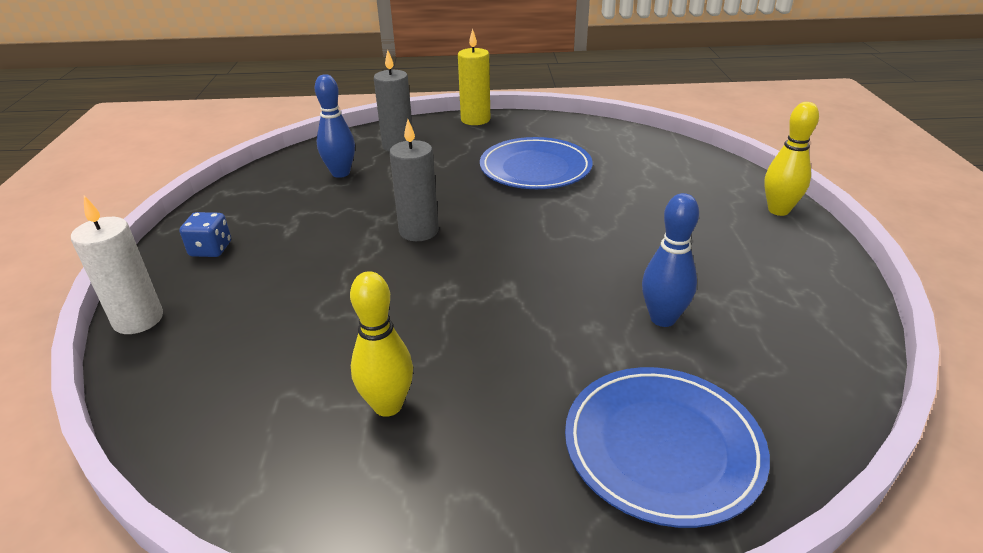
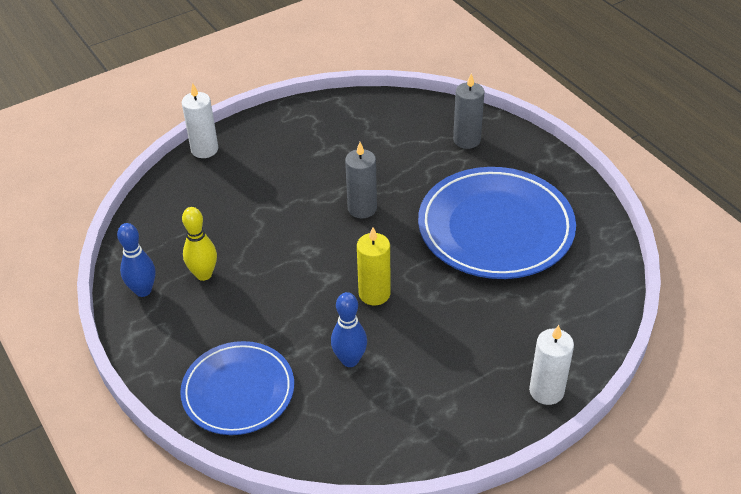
camera: 60 degrees right, 10 degrees up
blue dice [179,212,231,257] -> none
blue bowling pin [315,74,355,178] -> blue bowling pin moved to [117,223,155,297]
yellow candle [458,28,490,125] -> yellow candle moved to [357,227,391,305]
blue plate [480,137,593,189] -> blue plate [418,167,576,279], size x1.59
yellow bowling pin [764,102,819,216] -> white candle [529,325,574,405]

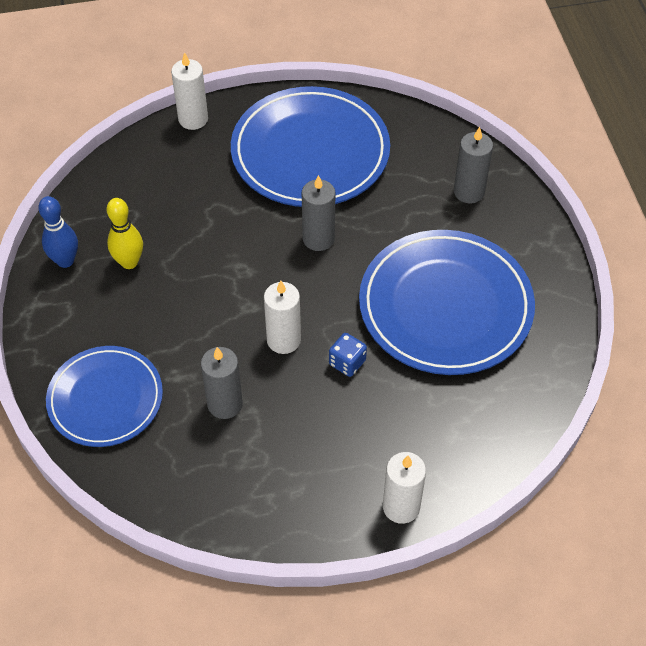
camera: 20 degrees right, 10 degrees up
blue bowling pin [331,292,367,367] -> grey candle [201,347,243,419]
yellow candle [357,227,391,305] -> white candle [264,281,301,354]
none -> blue plate [231,86,390,207]
none -> blue dice [329,333,367,377]

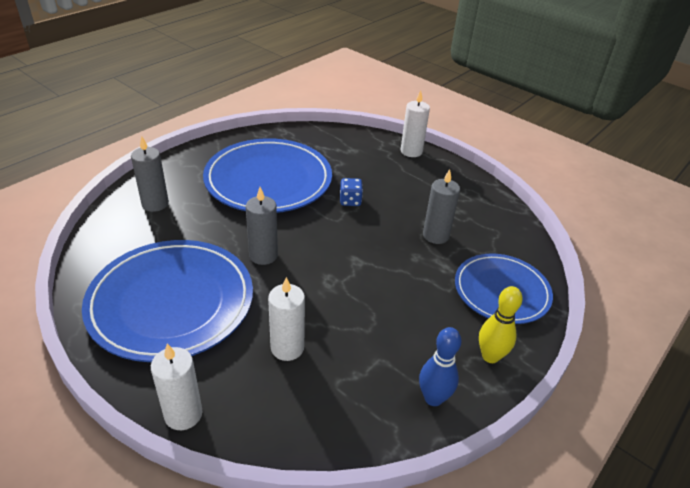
camera: 130 degrees left, 15 degrees down
yellow bowling pin [107,198,143,269] -> yellow bowling pin moved to [479,286,523,363]
white candle [264,281,301,354] -> white candle moved to [268,277,305,361]

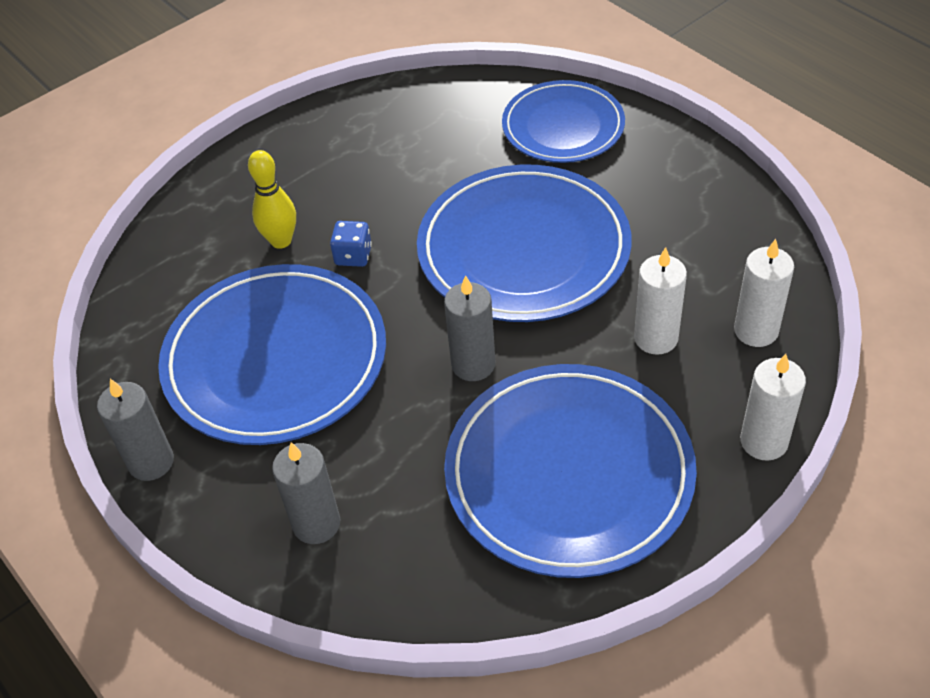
camera: 75 degrees left, 10 degrees up
white candle [401,90,430,157] -> white candle moved to [734,239,794,347]
blue bowling pin [419,327,461,406] -> none
grey candle [423,169,460,244] -> grey candle moved to [97,379,174,481]
yellow bowling pin [479,286,523,363] -> yellow bowling pin moved to [248,150,296,249]
none -> blue plate [417,165,632,322]

